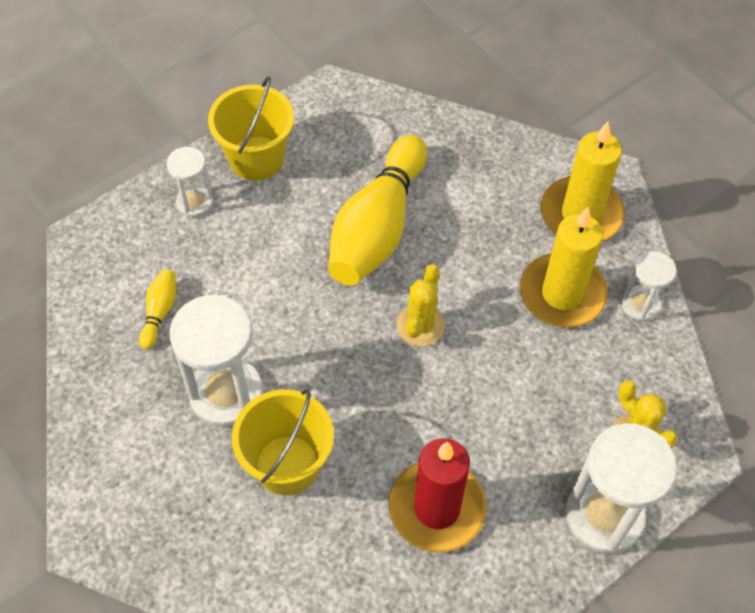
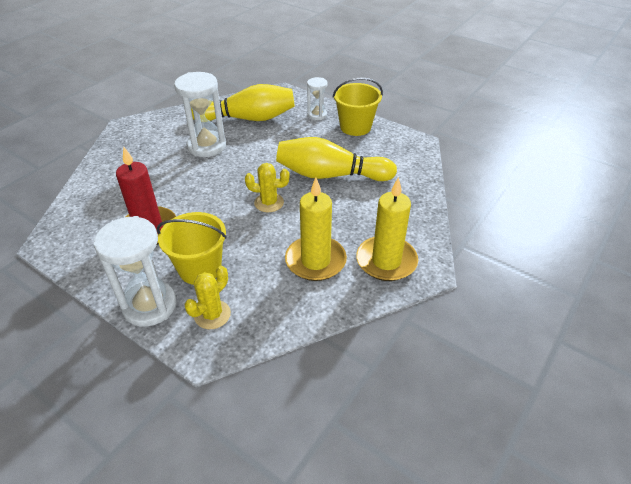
camera: 75 degrees right, 15 degrees down
yellow bowling pin [139,269,176,349] -> yellow bowling pin [191,84,295,121], size x2.41
yellow bucket [232,389,334,496] -> yellow bucket moved to [157,212,227,285]
white hourglass [621,251,676,322] -> none

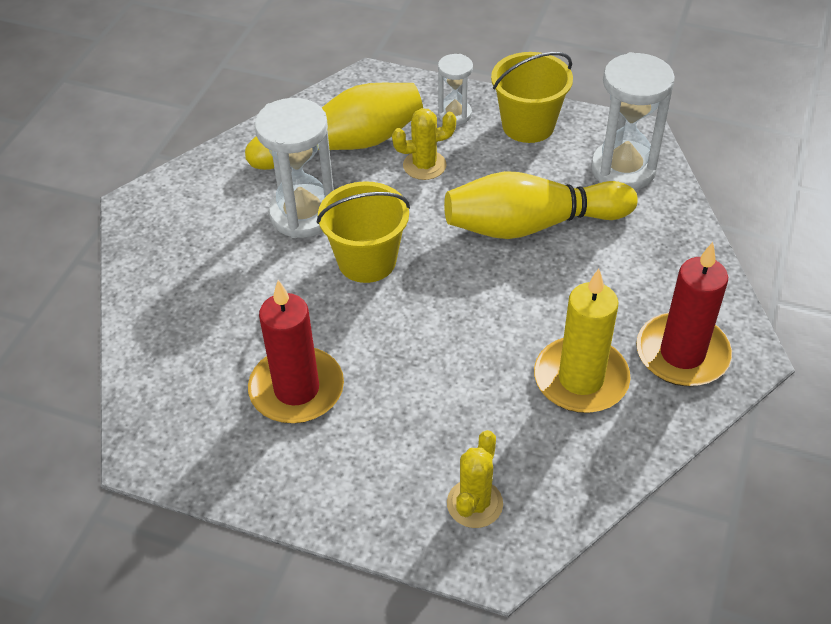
camera: 15 degrees left, 5 degrees up
white hourglass [93,216,177,327] -> white hourglass moved to [591,52,675,190]
yellow bucket [157,212,227,285] -> yellow bucket moved to [317,181,410,283]
yellow cactus [245,163,289,212] -> yellow cactus moved to [392,108,456,180]
yellow candle [356,177,418,281] -> red candle [636,242,732,386]

